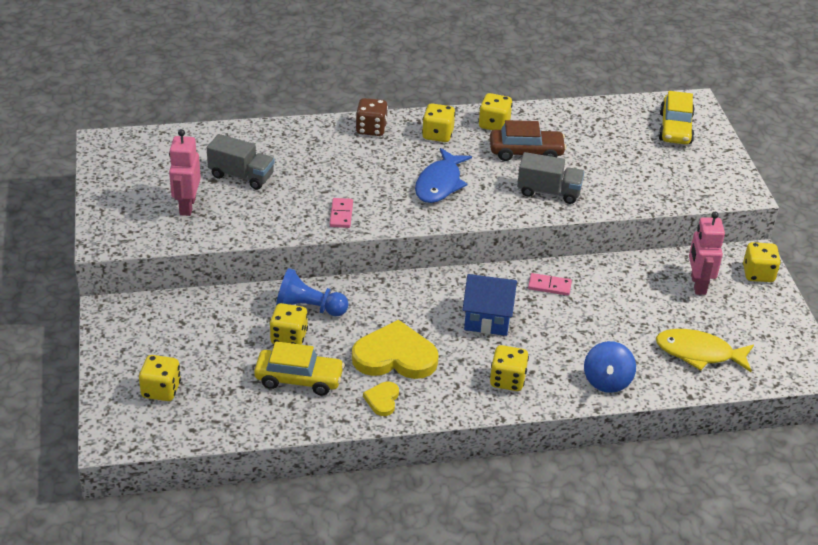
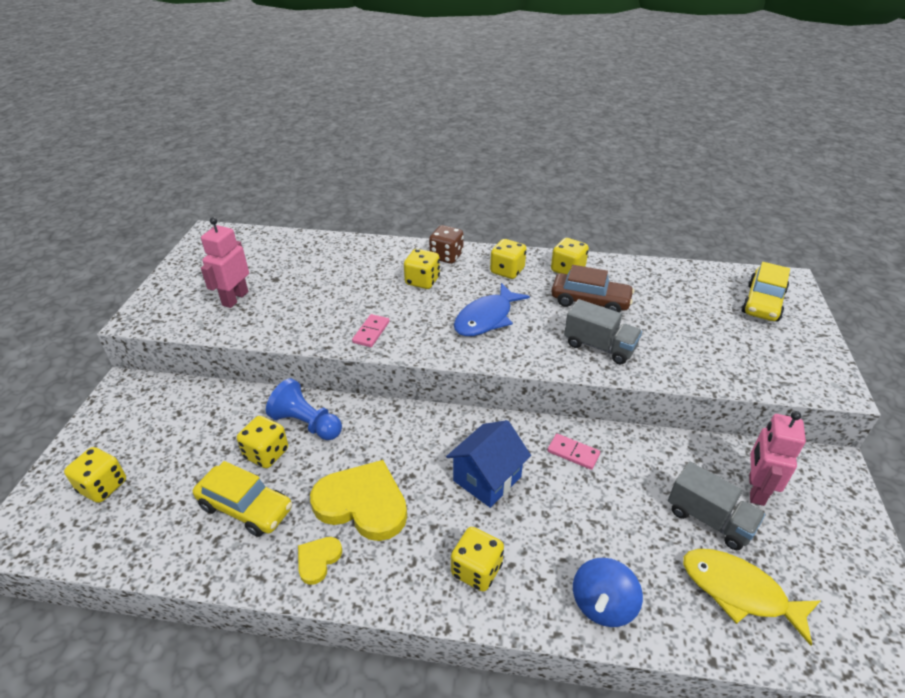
camera: 20 degrees right, 0 degrees up
grey truck [207,134,275,190] -> grey truck moved to [668,462,765,550]
blue house [463,274,517,336] -> blue house turned 75 degrees counterclockwise [446,420,531,508]
yellow dice [743,242,781,282] -> yellow dice moved to [404,249,440,289]

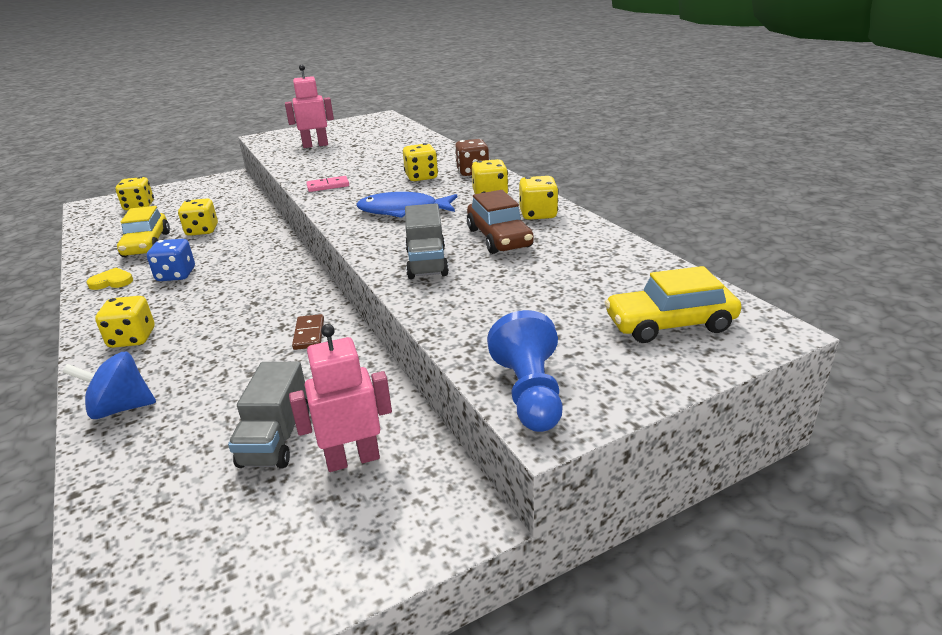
camera: 55 degrees right, 10 degrees down
blue pawn [266,378,342,440] -> blue pawn moved to [487,310,563,432]
yellow heart [310,460,407,541] -> blue dice [147,239,195,281]
blue house [446,420,531,508] -> none
pink domino [547,434,600,470] -> brown domino [292,314,324,350]
yellow fish [683,549,820,646] -> none

